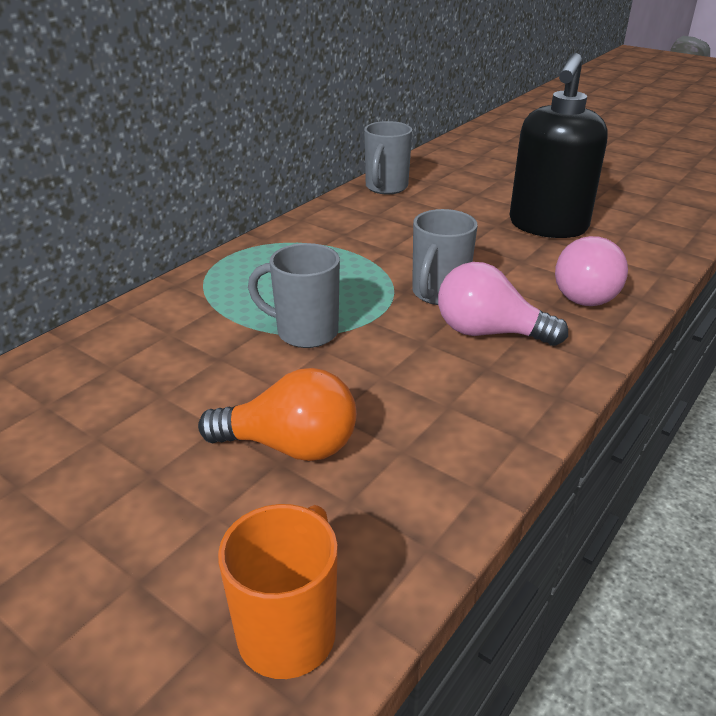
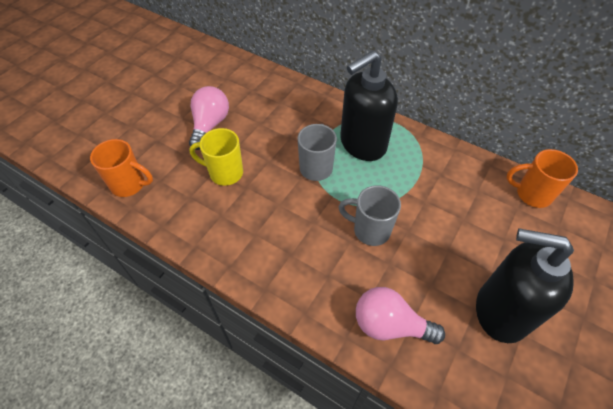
camera: 85 degrees right, 20 degrees up
orange light bulb [198,368,357,461] -> yellow mug [190,128,243,186]
grey mug [364,121,412,194] -> orange mug [506,149,578,208]
pink light bulb [438,262,568,346] -> pink light bulb moved to [189,86,229,150]
none -> black soap dispenser [340,51,398,161]

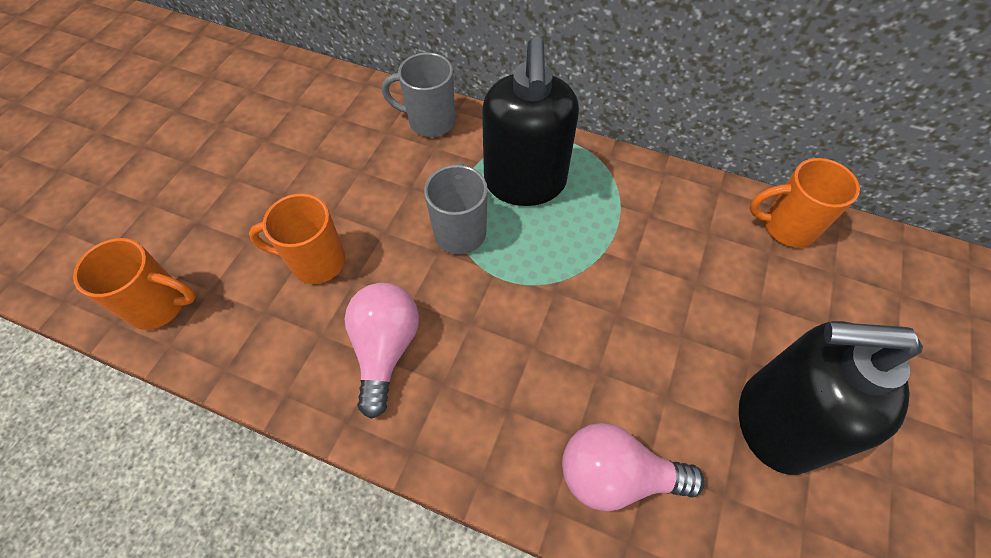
camera: 10 degrees left, 5 degrees up
pink light bulb [189,86,229,150] -> pink light bulb moved to [345,283,419,419]
yellow mug [190,128,243,186] -> orange mug [249,193,345,284]
grey mug [339,185,401,246] -> grey mug moved to [382,53,455,137]
black soap dispenser [340,51,398,161] -> black soap dispenser turned 45 degrees counterclockwise [482,37,579,206]

